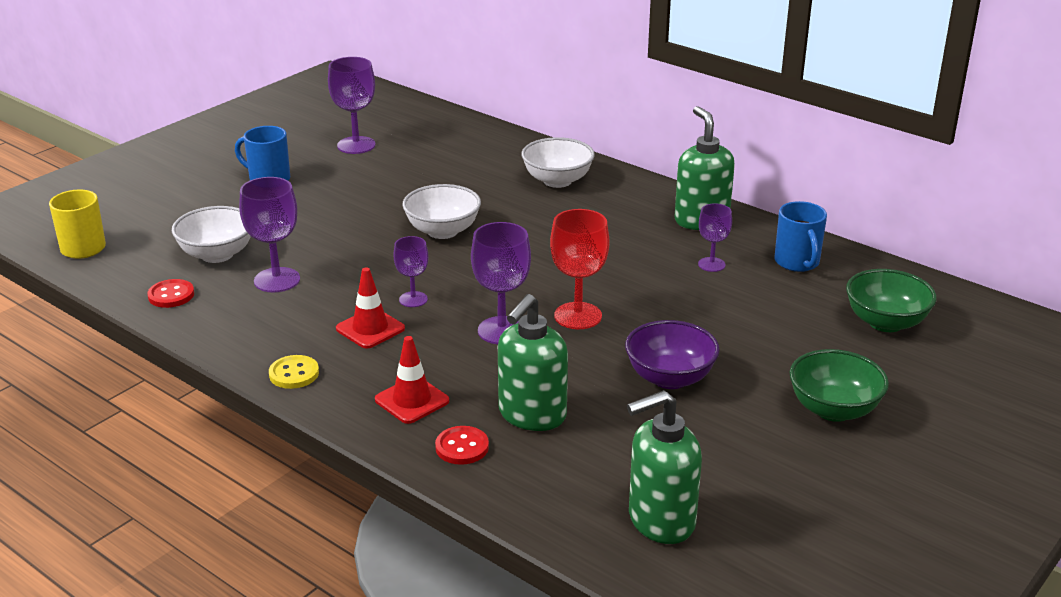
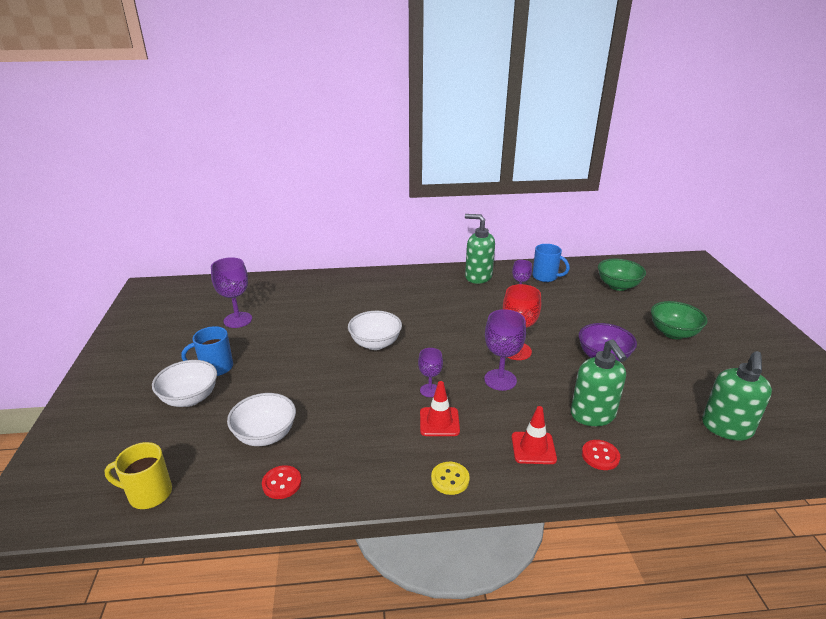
camera: 45 degrees left, 0 degrees up
purple goblet [239,177,300,292] -> none
white bowl [521,137,595,188] -> white bowl moved to [152,360,217,407]

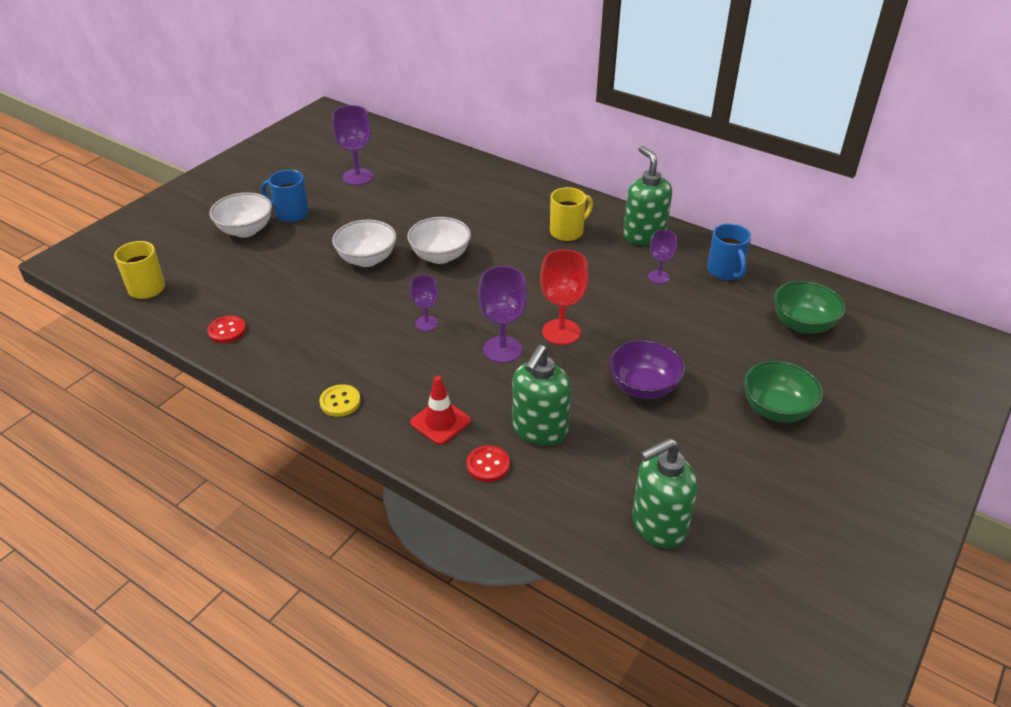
camera: 40 degrees right, 10 degrees up
white bowl [227,393,296,446] -> white bowl moved to [332,220,397,267]
red traffic cone [420,381,460,436] -> none
none -> yellow mug [550,187,593,241]

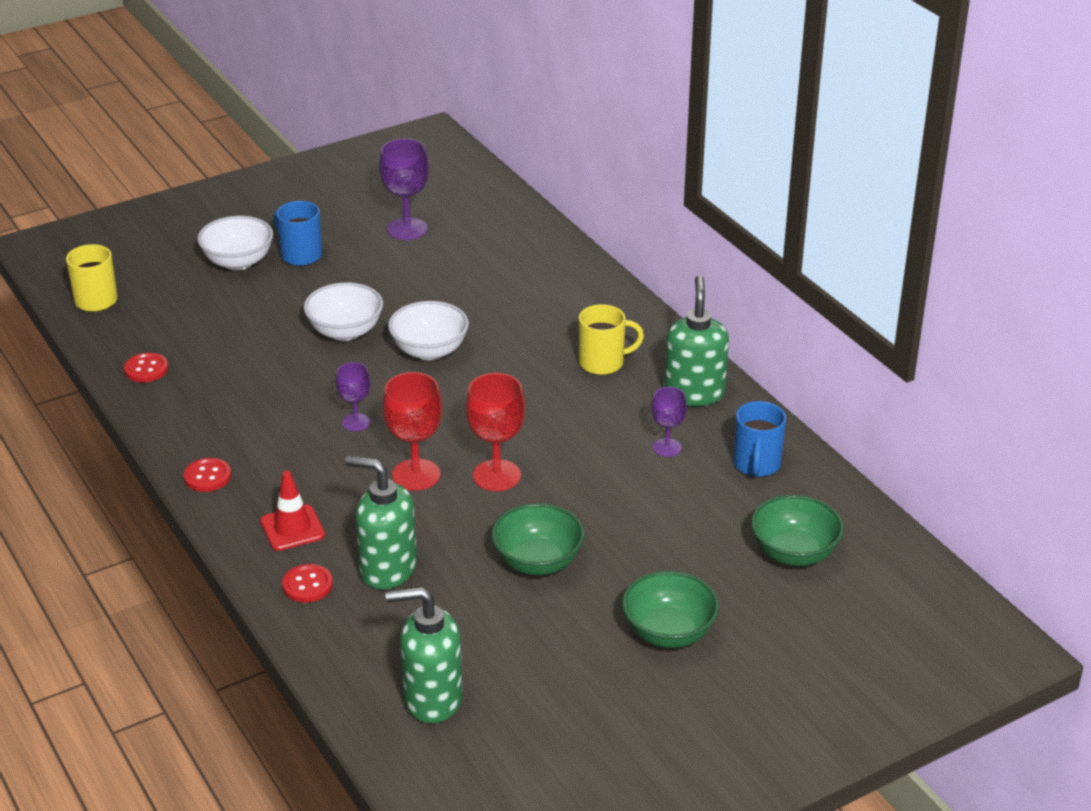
camera: 25 degrees right, 5 degrees down
yellow button [319,384,361,417] -> red button [184,458,231,492]
purple goblet [478,266,527,363] -> red goblet [383,372,442,491]
green soap dispenser [512,345,571,446] -> green soap dispenser turned 60 degrees clockwise [345,456,417,590]
purple bowl [609,340,685,399] -> green bowl [491,503,584,575]

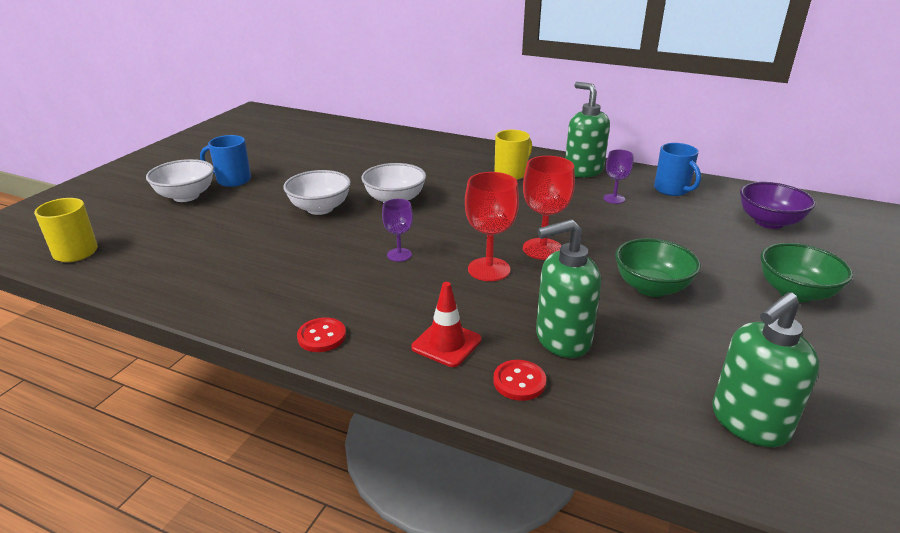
camera: 35 degrees left, 5 degrees down
red button [124,353,168,382] -> none
purple goblet [379,139,429,240] -> none
green bowl [751,495,844,566] -> purple bowl [740,182,815,229]

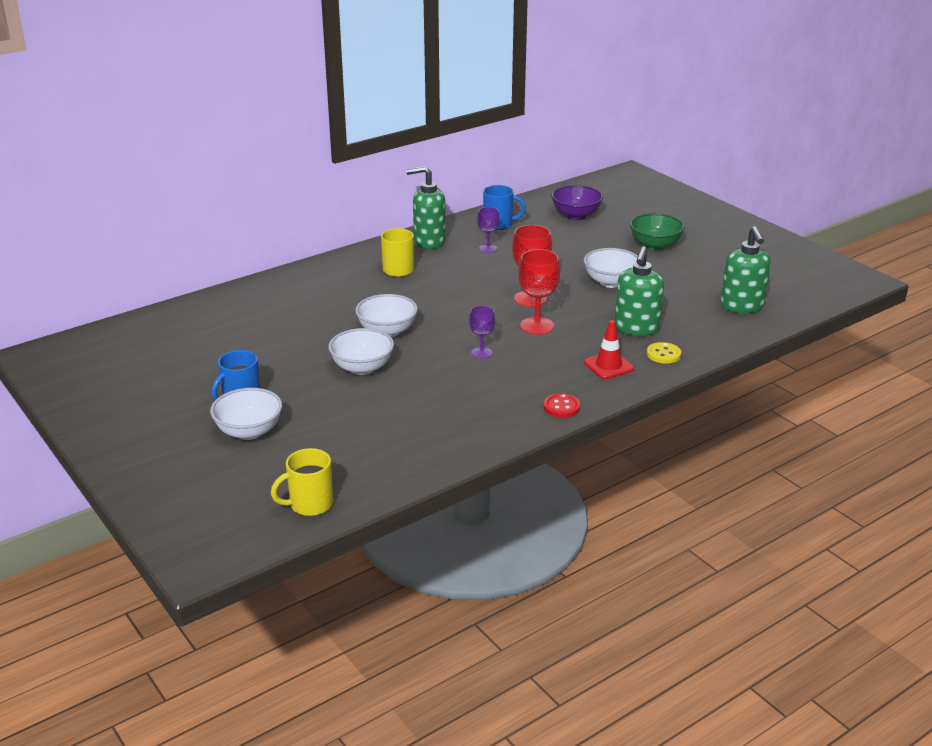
camera: 60 degrees left, 0 degrees up
red button [493,360,546,401] -> yellow button [647,342,681,364]
green bowl [615,238,701,297] -> white bowl [584,248,638,288]

